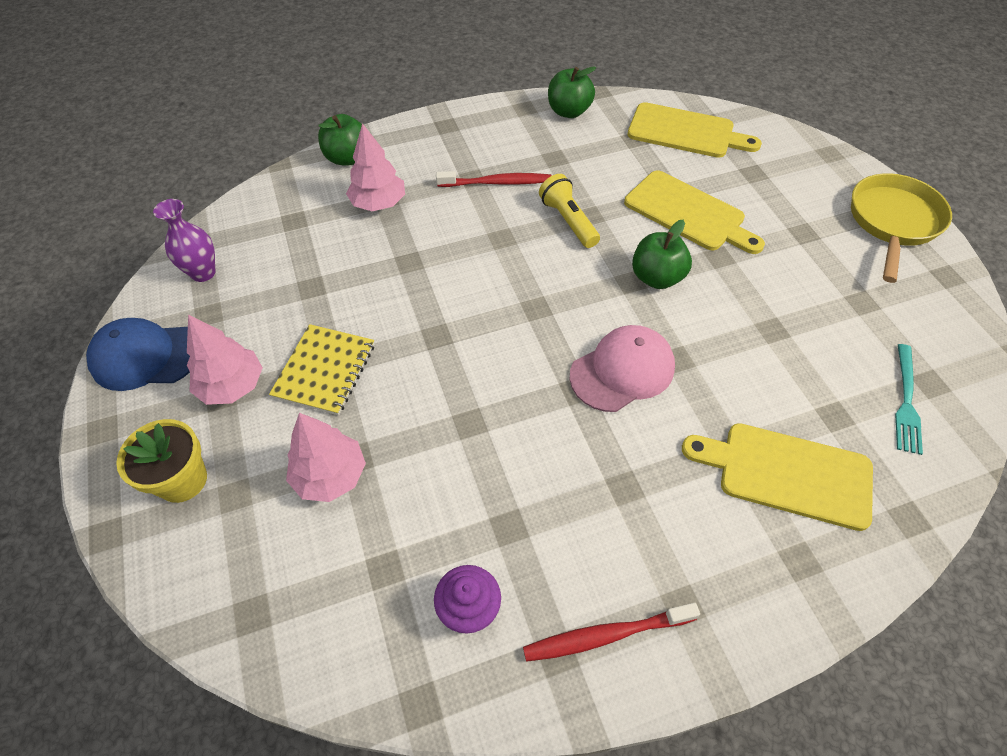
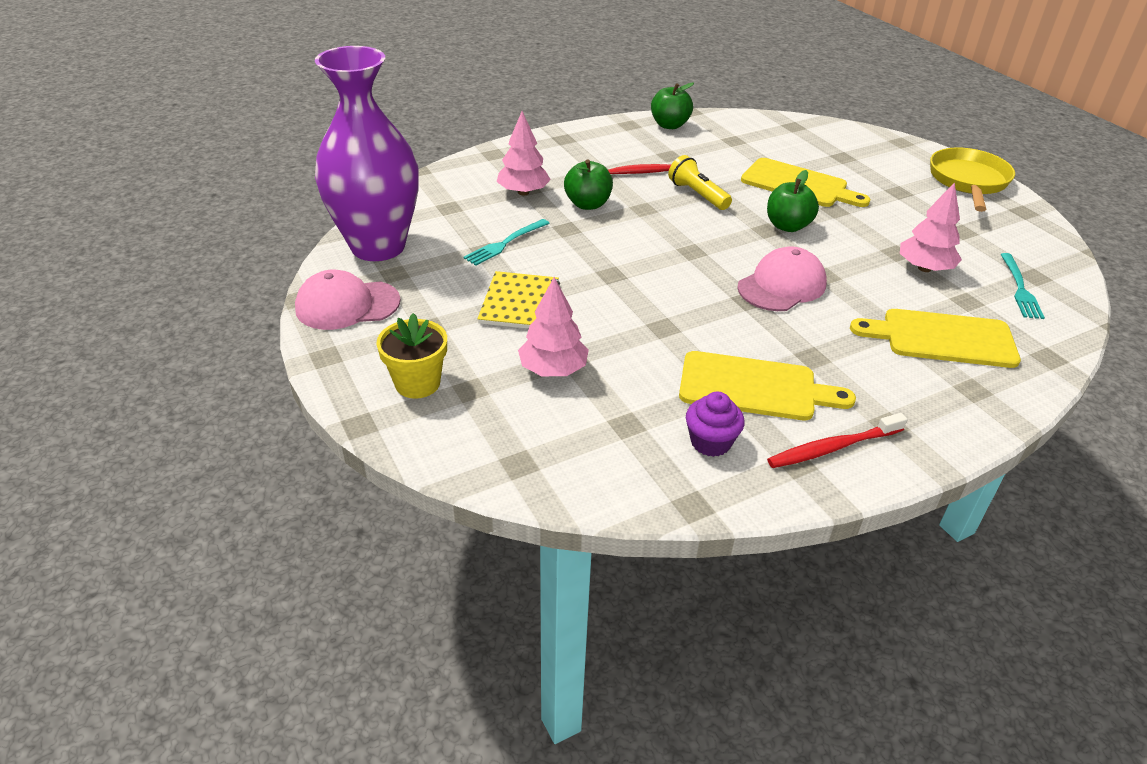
camera: 10 degrees left, 15 degrees down
blue cap [86,318,190,391] -> pink cap [295,270,401,330]
purple vase [153,199,215,282] -> purple vase [315,46,419,261], size x2.38
pink tree [187,315,263,405] -> pink tree moved to [900,182,962,272]
green apple [318,114,362,165] -> green apple moved to [564,160,613,210]
yellow cutting board [627,102,762,158] -> yellow cutting board moved to [679,351,856,420]
none -> turquoise fork [464,219,550,266]

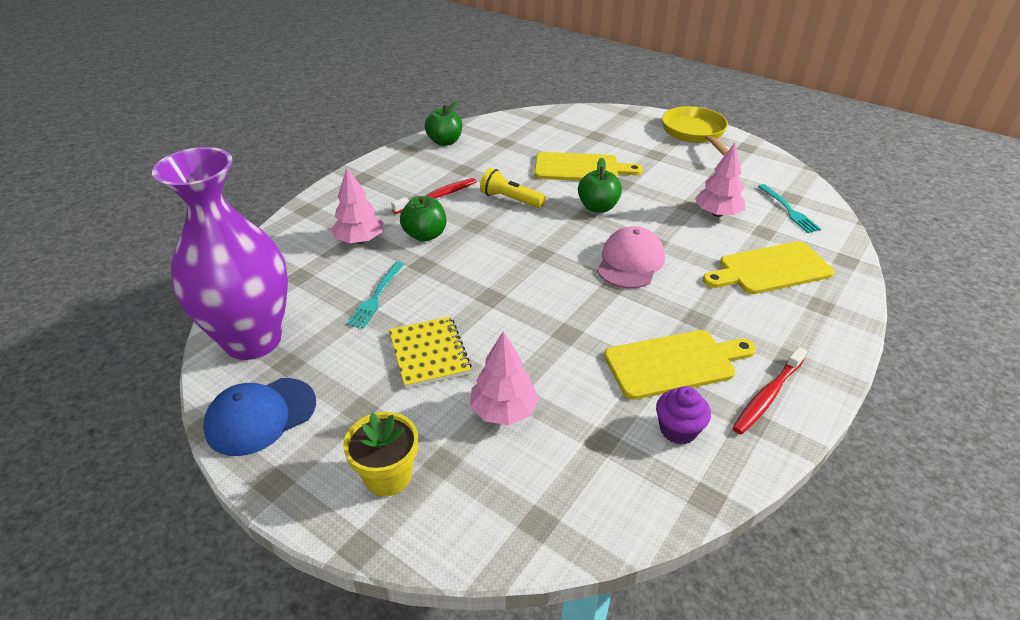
camera: 25 degrees left, 0 degrees up
pink cap [295,270,401,330] -> blue cap [203,378,316,456]

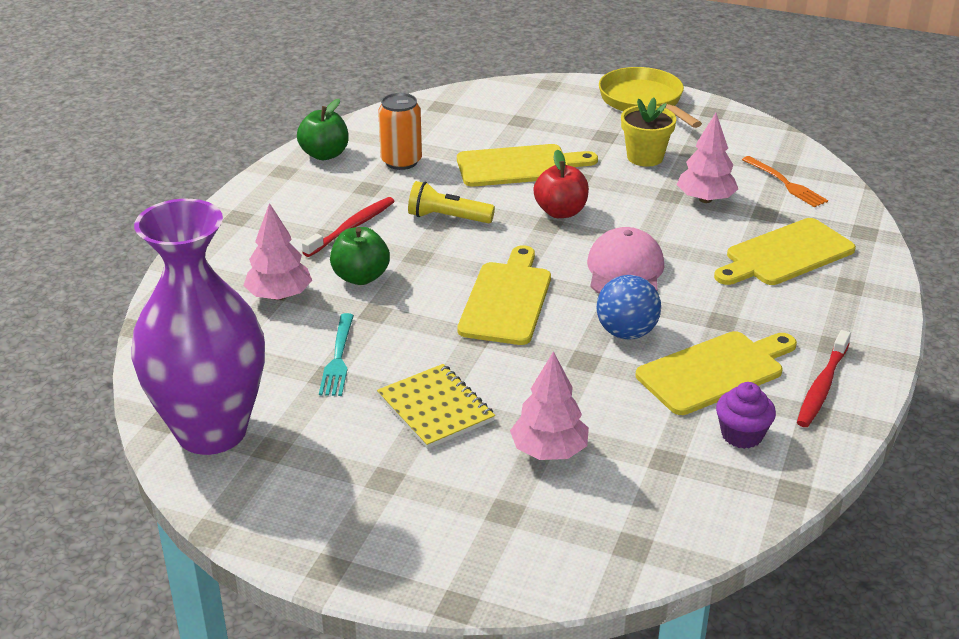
camera: 15 degrees left, 5 degrees down
blue cap [203,378,316,456] -> none
yellow flower pot [343,412,418,496] -> yellow flower pot moved to [621,98,676,167]
green apple [578,158,622,213] -> red apple [533,150,589,218]
turquoise fork [758,184,821,233] -> orange fork [742,156,828,207]
none -> orange can [378,93,422,170]
none -> yellow cutting board [457,245,551,345]
none -> blue ball [596,275,661,339]

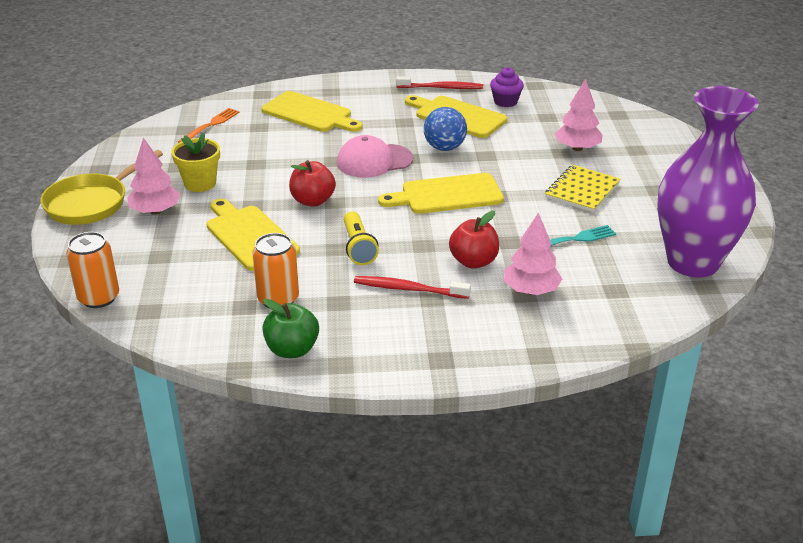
camera: 115 degrees left, 0 degrees up
green apple [330,227,390,285] -> red apple [449,211,499,268]
pink tree [677,113,738,203] -> pink tree moved to [127,137,181,215]
none -> orange can [66,232,119,308]

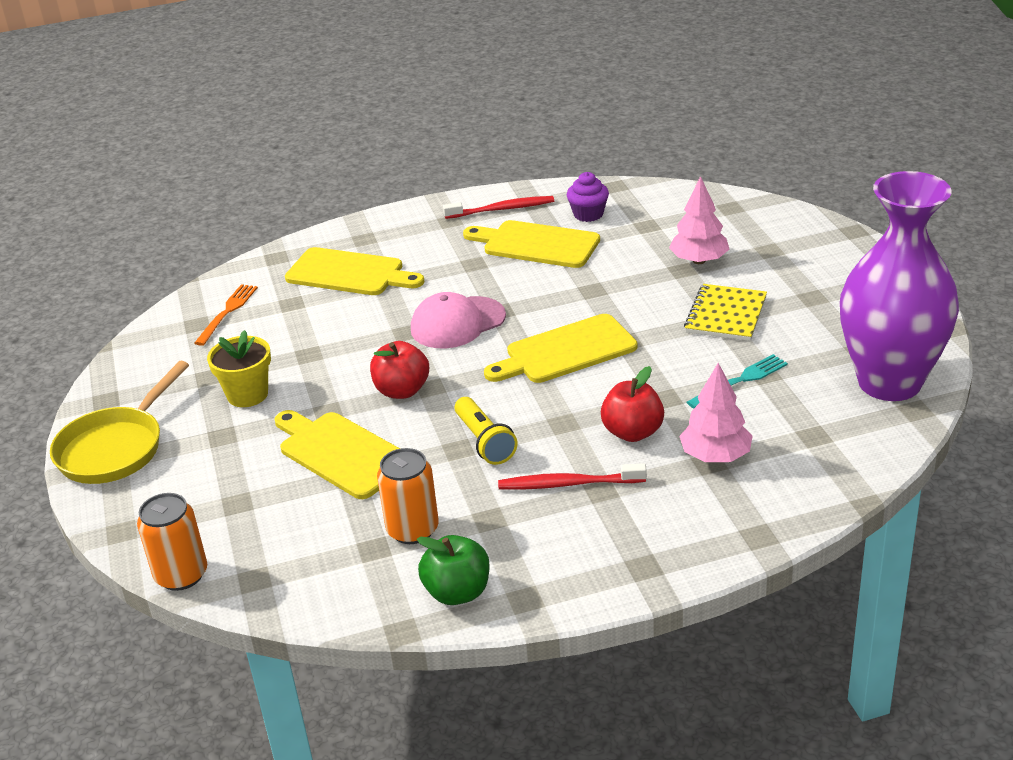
camera: 10 degrees left, 0 degrees up
pink tree [127,137,181,215] -> none
blue ball [424,107,467,151] -> none

